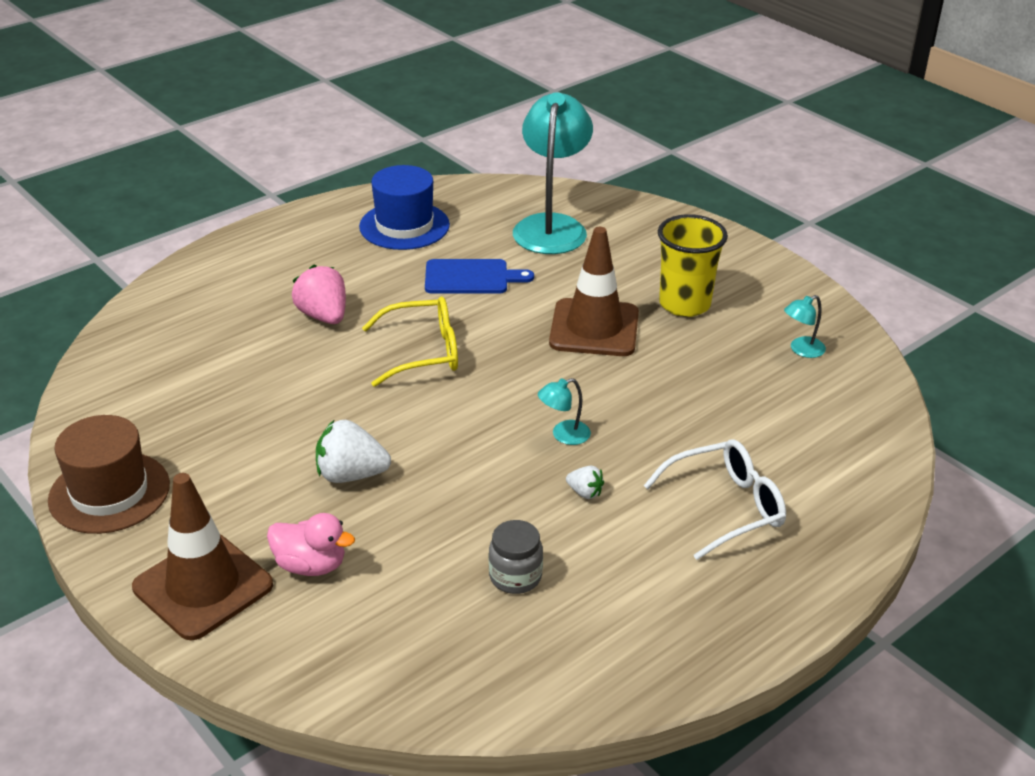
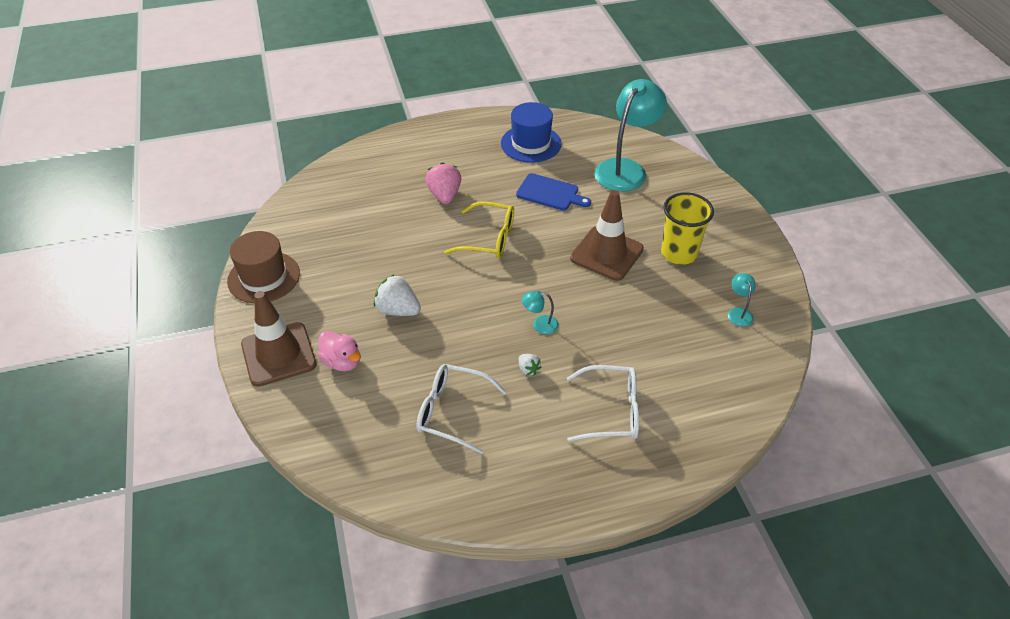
camera: 25 degrees right, 10 degrees up
grey jar [489,520,543,594] -> white glasses [417,364,506,454]
turquoise lamp [784,295,826,358] -> turquoise lamp turned 90 degrees clockwise [728,273,756,327]

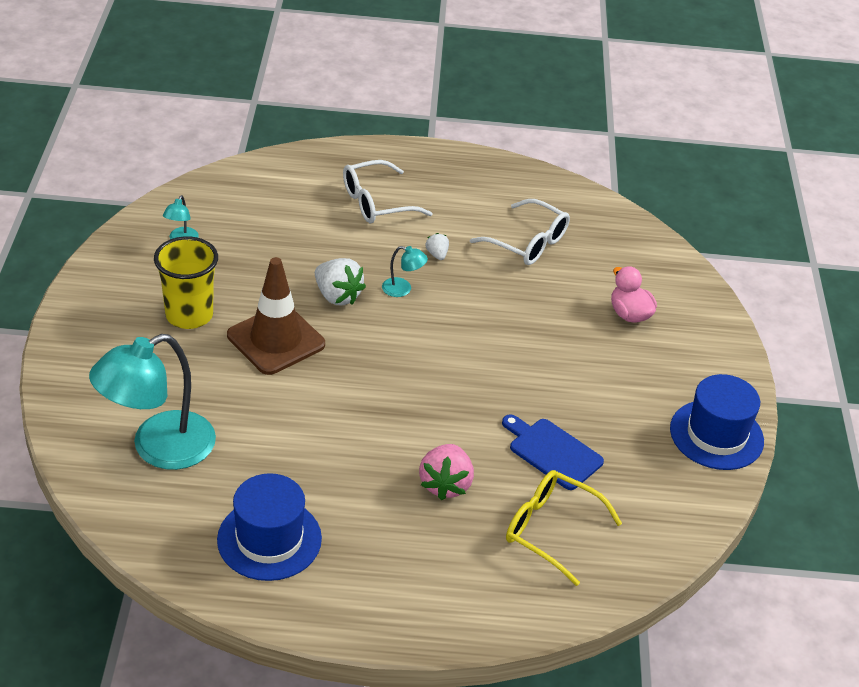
camera: 165 degrees left, 5 degrees down
brown hat [227,231,300,303] -> blue hat [670,374,764,470]
brown traffic cone [241,291,316,387] -> none
white strawberry [374,274,421,316] -> white strawberry moved to [315,258,366,305]
yellow glasses [444,201,514,258] -> yellow glasses moved to [506,470,622,586]
blue cutting board [516,173,591,210] -> blue cutting board moved to [502,414,604,490]
white glasses [567,365,639,442] -> white glasses turned 45 degrees counterclockwise [343,160,433,223]

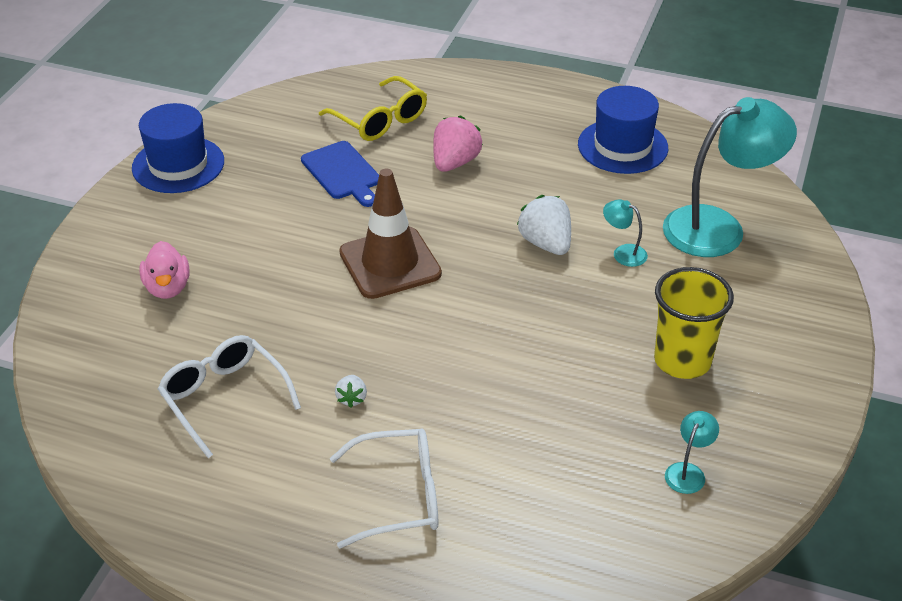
camera: 160 degrees left, 0 degrees up
brown traffic cone [227,257,325,375] -> brown traffic cone moved to [339,169,442,299]
white strawberry [315,258,366,305] -> white strawberry moved to [517,195,571,255]
turquoise lamp [382,246,428,297] -> turquoise lamp moved to [603,199,648,267]

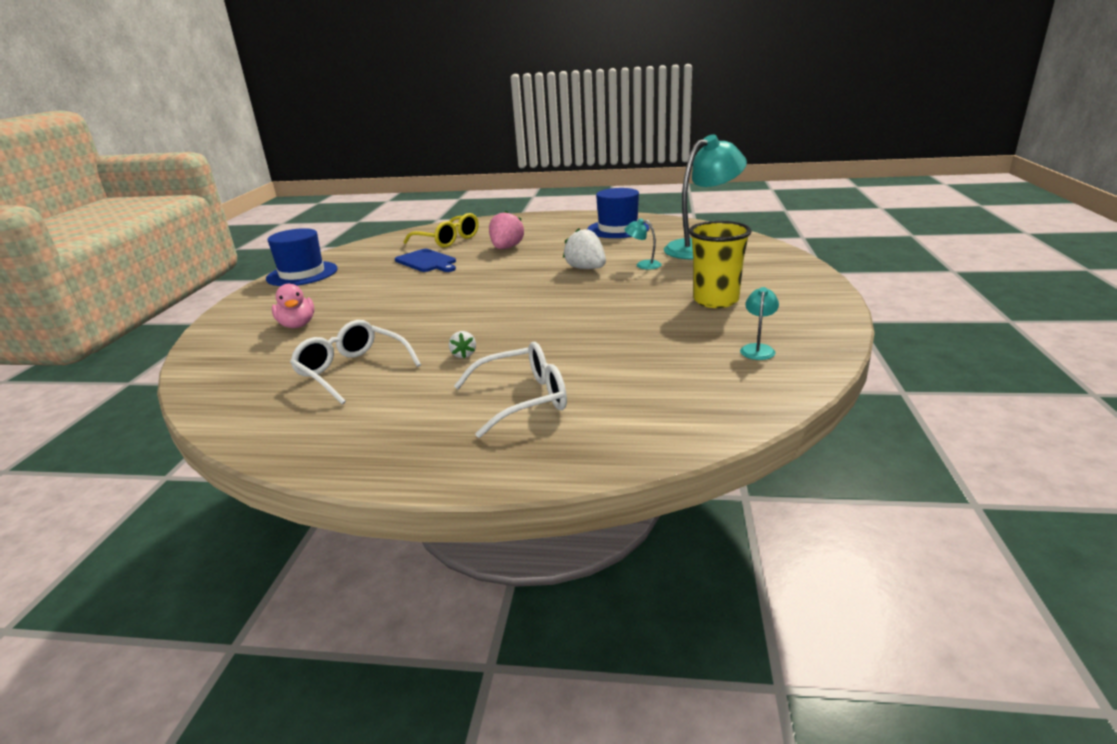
camera: 10 degrees left, 15 degrees down
brown traffic cone [339,169,442,299] -> none

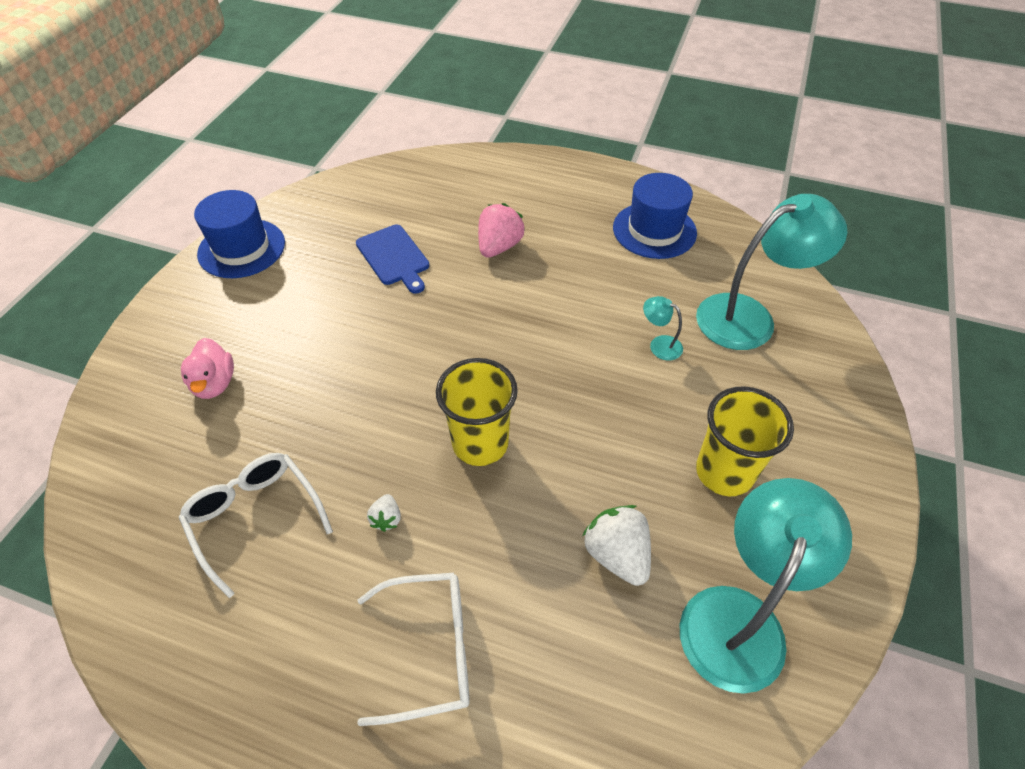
camera: 10 degrees right, 25 degrees up
yellow glasses [404,213,479,248] -> none
white strawberry [563,228,606,269] -> white strawberry moved to [582,505,651,586]
turquoise lamp [740,287,779,360] -> turquoise lamp [680,478,852,694], size x2.40
none -> yellow cup [436,358,518,466]

